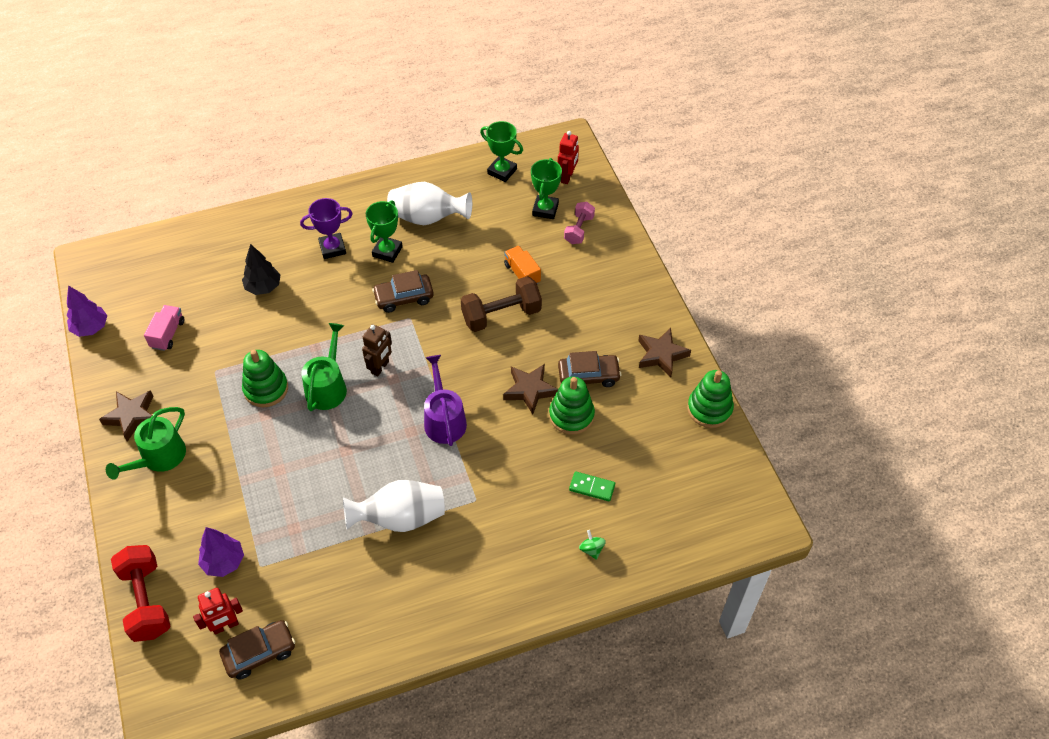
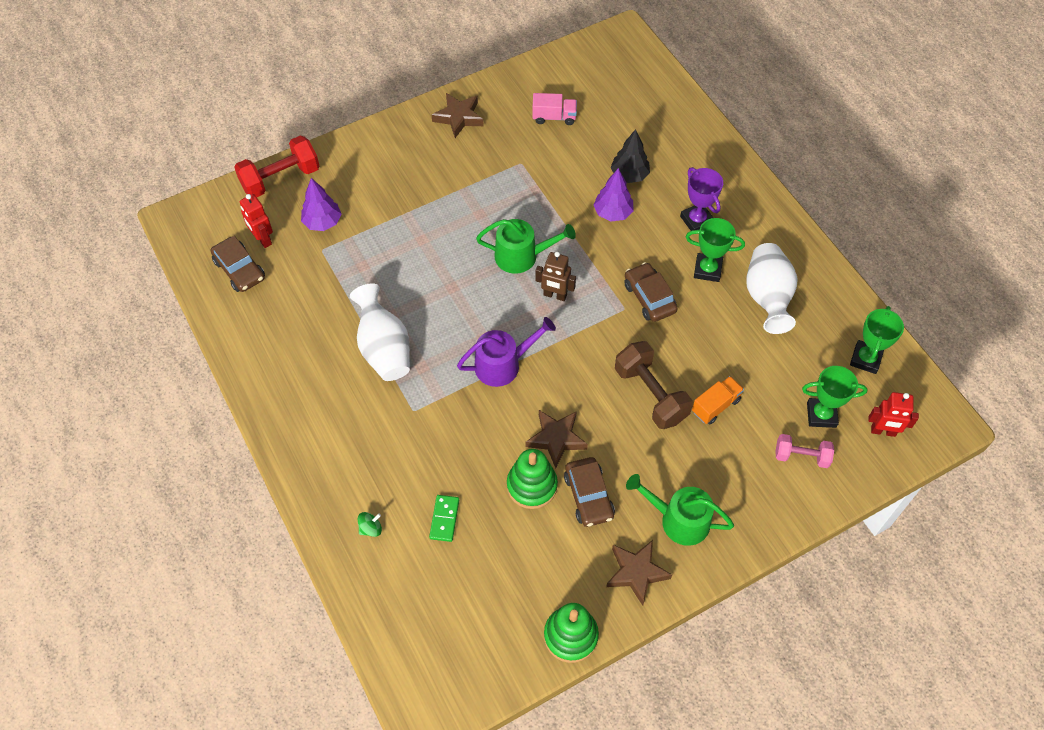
camera: 80 degrees right, 5 degrees up
purple tree [67,285,107,337] -> purple tree moved to [594,168,634,222]
green watering can [106,407,186,480] -> green watering can moved to [626,474,734,546]
green stacking toy [242,350,288,407] -> none

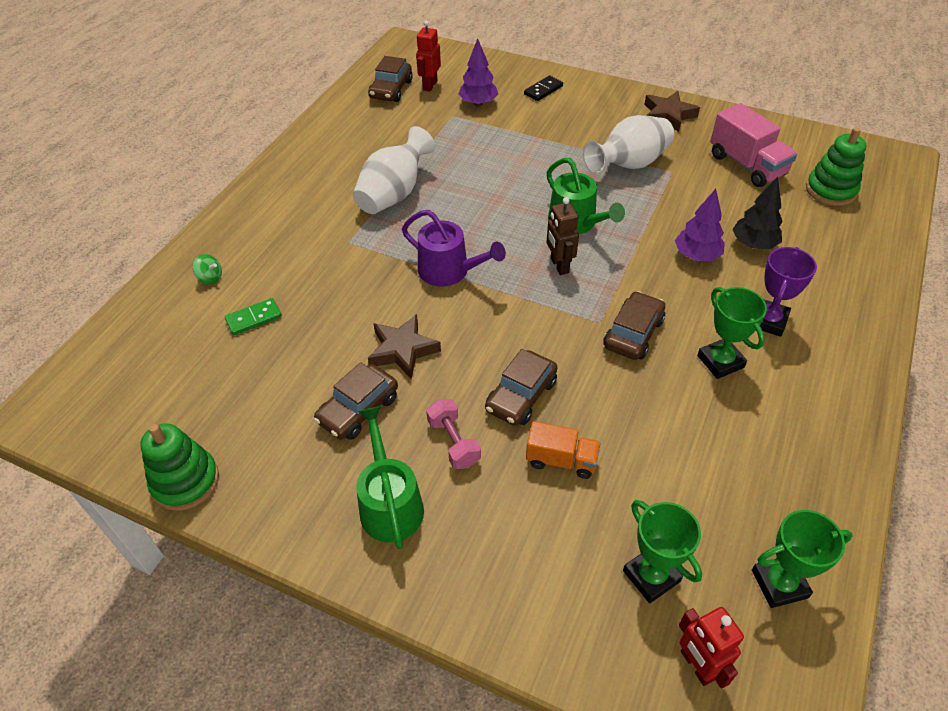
camera: 55 degrees right, 10 degrees down
red dumbbell [234,135,319,197] -> none
green stacking toy [507,449,558,509] -> green stacking toy moved to [806,127,866,206]
pink truck [532,93,577,125] -> pink truck [710,103,797,187], size x1.59
brown star [606,540,672,606] -> none
brown dumbbell [615,341,693,429] -> brown car [485,349,558,426]
white vase [747,243,797,334] -> white vase moved to [583,115,674,175]
pink dumbbell [775,434,834,468] -> pink dumbbell moved to [426,399,481,469]
none -> black domino [524,75,563,101]

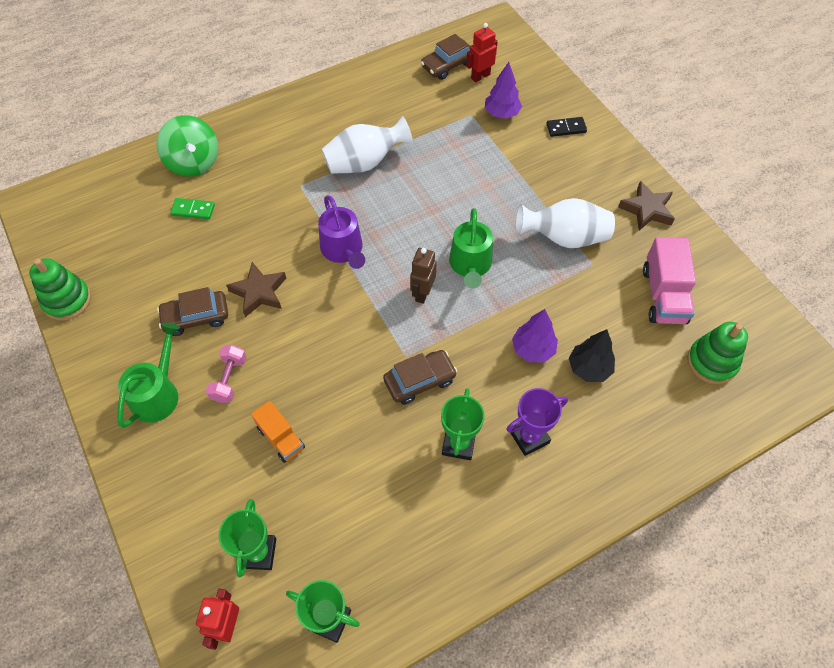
camera: 35 degrees right, 10 degrees up
green spinning top [193,254,222,284] -> green spinning top [156,115,218,177], size x2.41
brown car [485,349,558,426] -> none

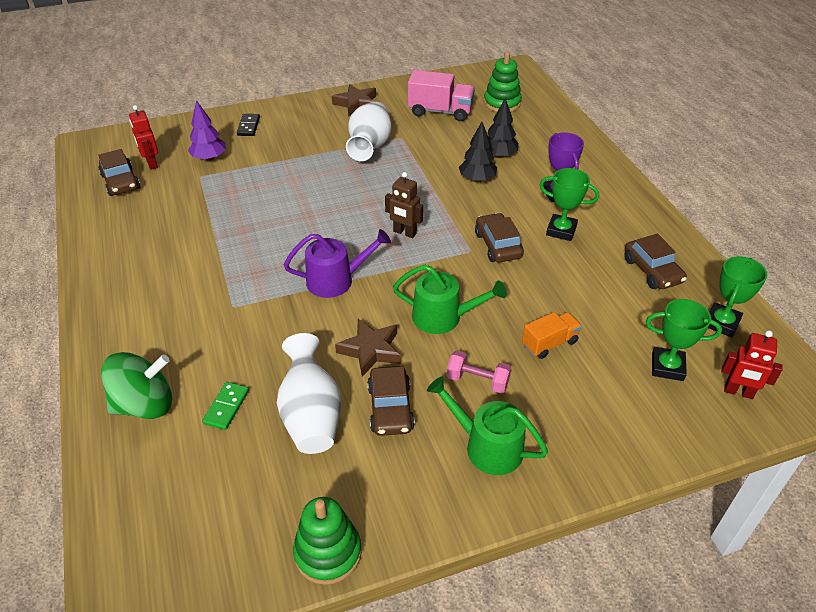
camera: 80 degrees left, 15 degrees down
white vase [322,116,413,174] -> white vase moved to [277,333,341,454]
green watering can [449,208,493,289] -> green watering can moved to [393,265,507,334]
purple tree [512,309,558,362] -> black tree [459,122,497,182]
none -> brown car [624,234,687,289]

